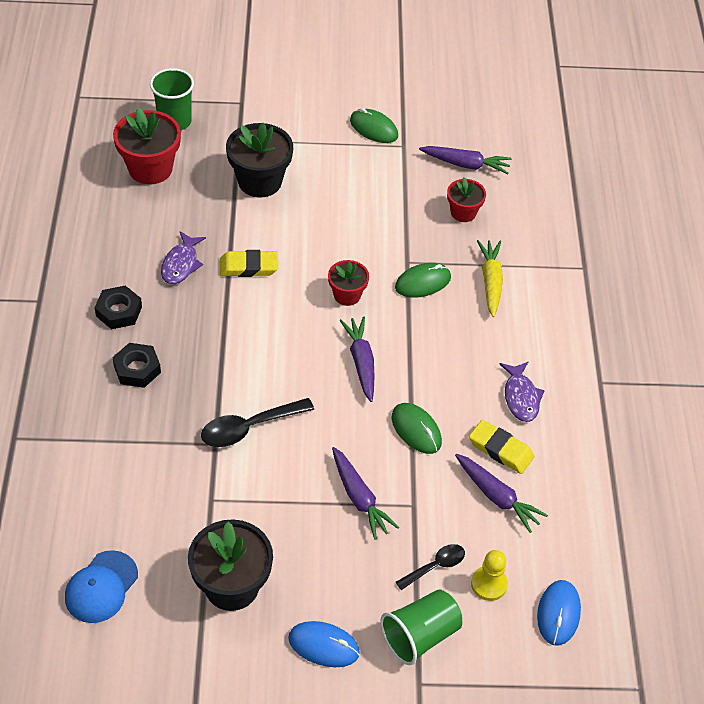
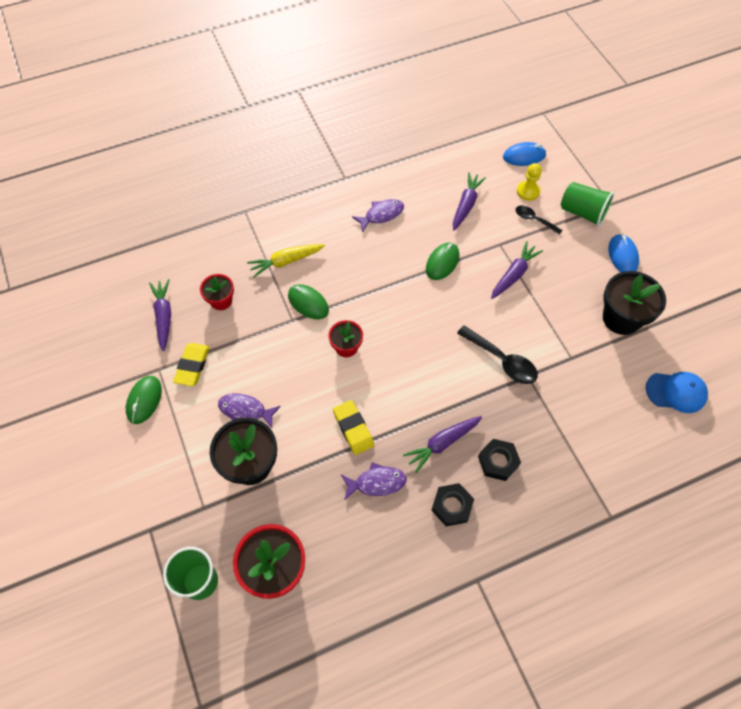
camera: 110 degrees left, 10 degrees up
purple carrot [339,316,375,402] -> purple carrot moved to [403,416,482,473]
yellow eraser [469,420,534,474] -> yellow eraser moved to [173,343,210,386]
none -> purple fish [218,394,280,428]

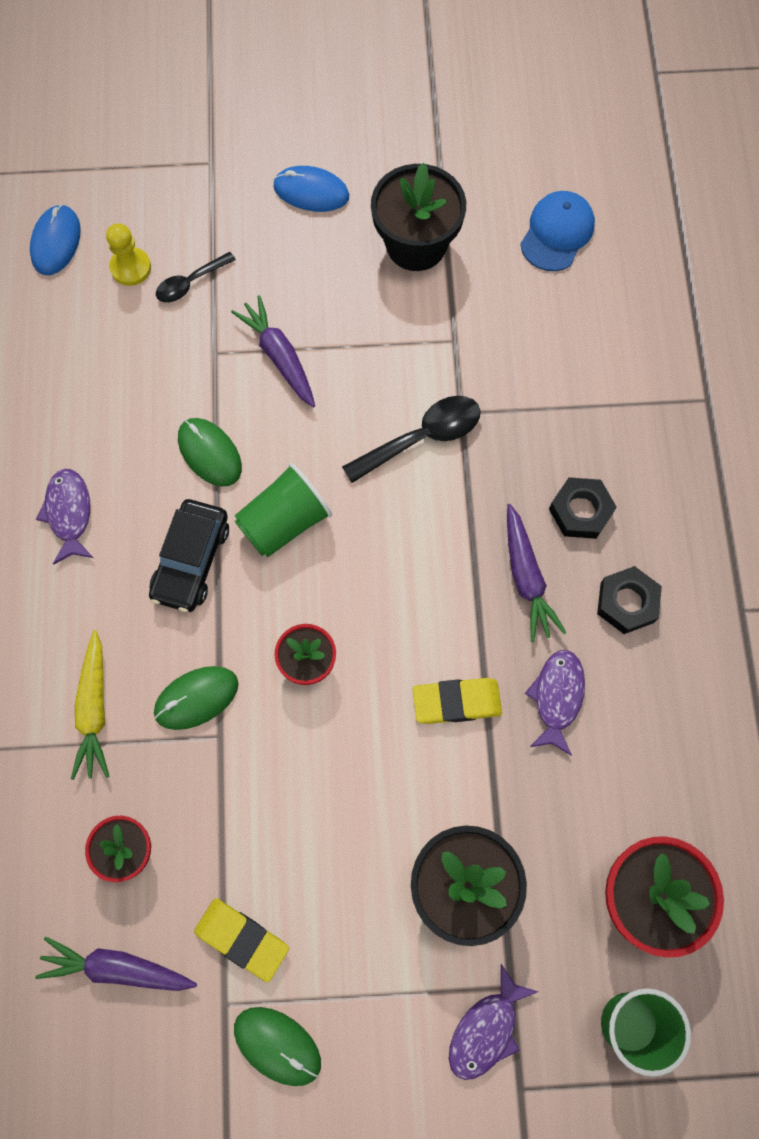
camera: 70 degrees left, 10 degrees up
purple fish [218,394,280,428] -> purple fish moved to [449,964,538,1080]
purple carrot [453,172,486,231] -> none
green cup [561,182,614,227] -> green cup moved to [235,463,332,557]
none -> black car [149,499,229,612]

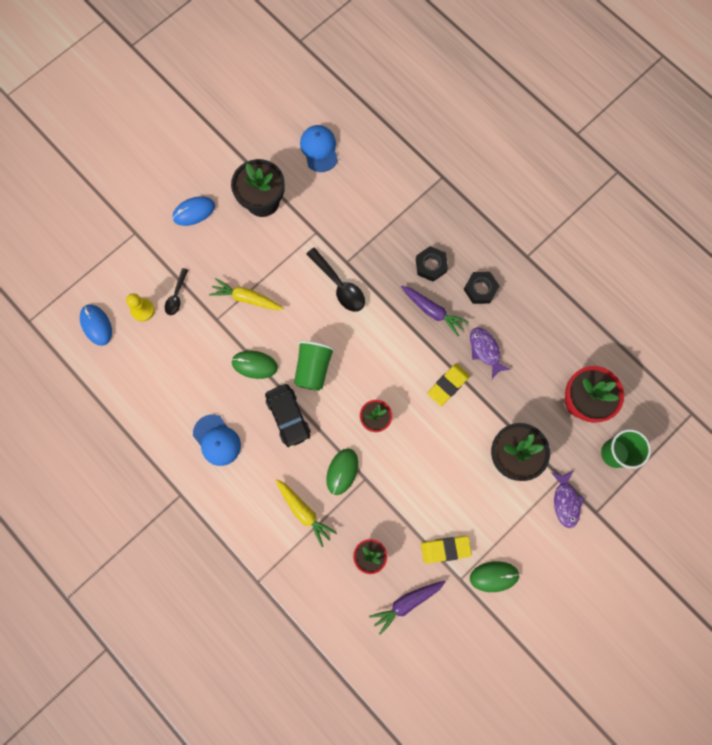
camera: 40 degrees left, 5 degrees up
purple fish [36,469,93,565] -> blue cap [193,414,241,466]
purple carrot [231,295,315,407] -> yellow carrot [209,278,284,310]
black spoon [342,396,480,483] -> black spoon turned 120 degrees clockwise [306,248,365,312]

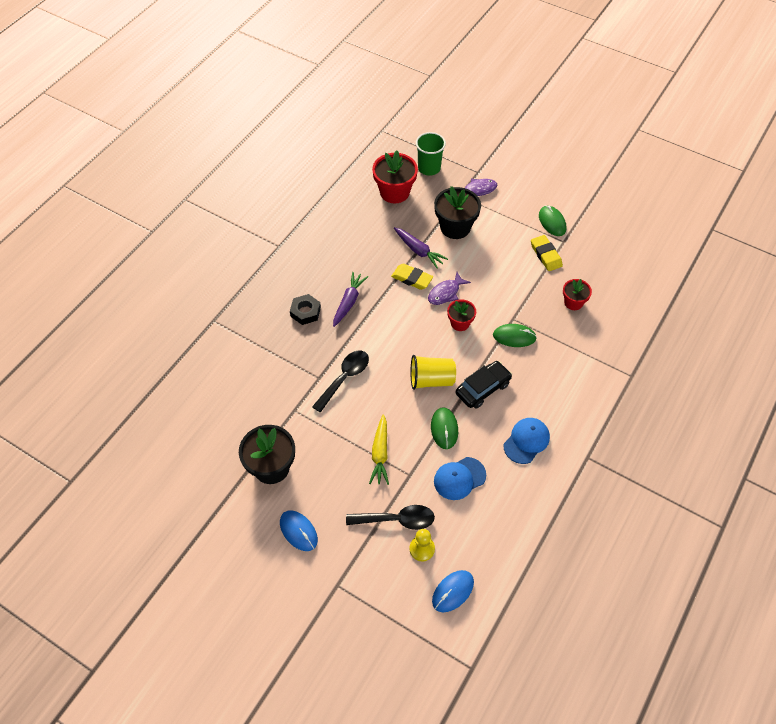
camera: 105 degrees left, 20 degrees down
black spoon [165,268,188,315] -> black spoon [346,505,435,530], size x1.61
yellow carrot [276,479,337,547] -> none
green cup [294,341,335,391] -> yellow cup [410,355,456,390]
blue cap [300,125,338,172] -> blue cap moved to [434,457,486,500]
purple carrot [369,581,445,635] -> purple carrot moved to [394,227,448,269]
black nut [464,272,499,304] -> none
purple fish [470,328,511,379] -> purple fish moved to [428,272,471,305]

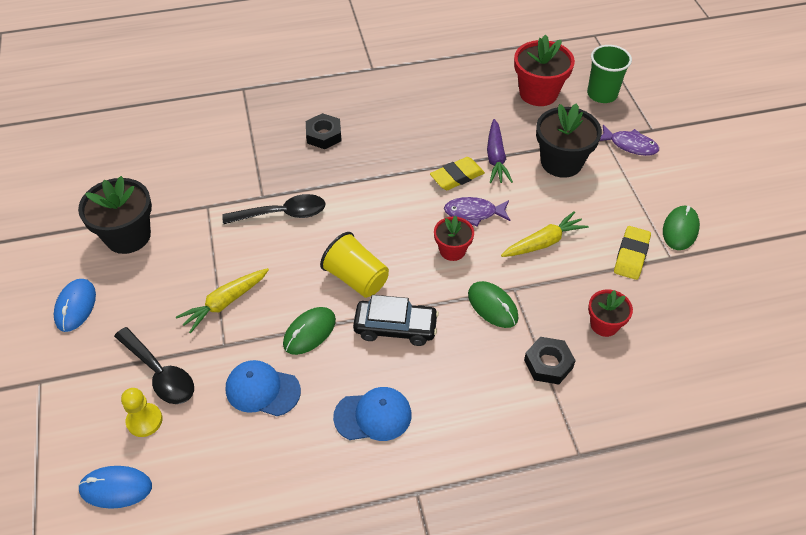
camera: 45 degrees right, 5 degrees down
purple carrot [333,272,368,327] -> none
yellow eraser [391,264,433,290] -> yellow eraser turned 75 degrees clockwise [430,157,485,190]
none -> yellow carrot [501,211,589,257]
none -> black nut [524,337,576,384]

